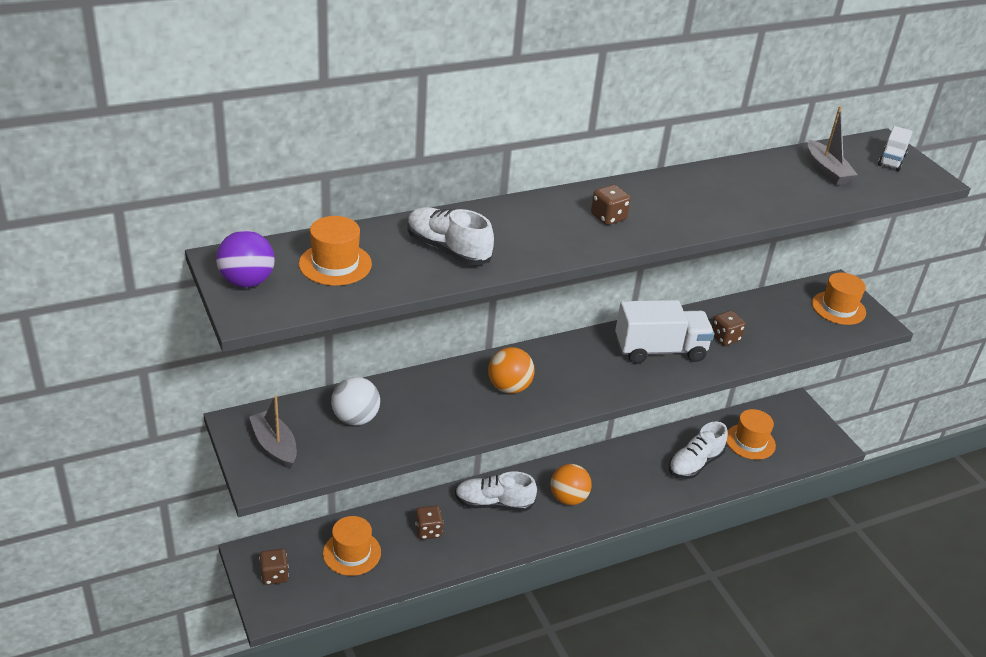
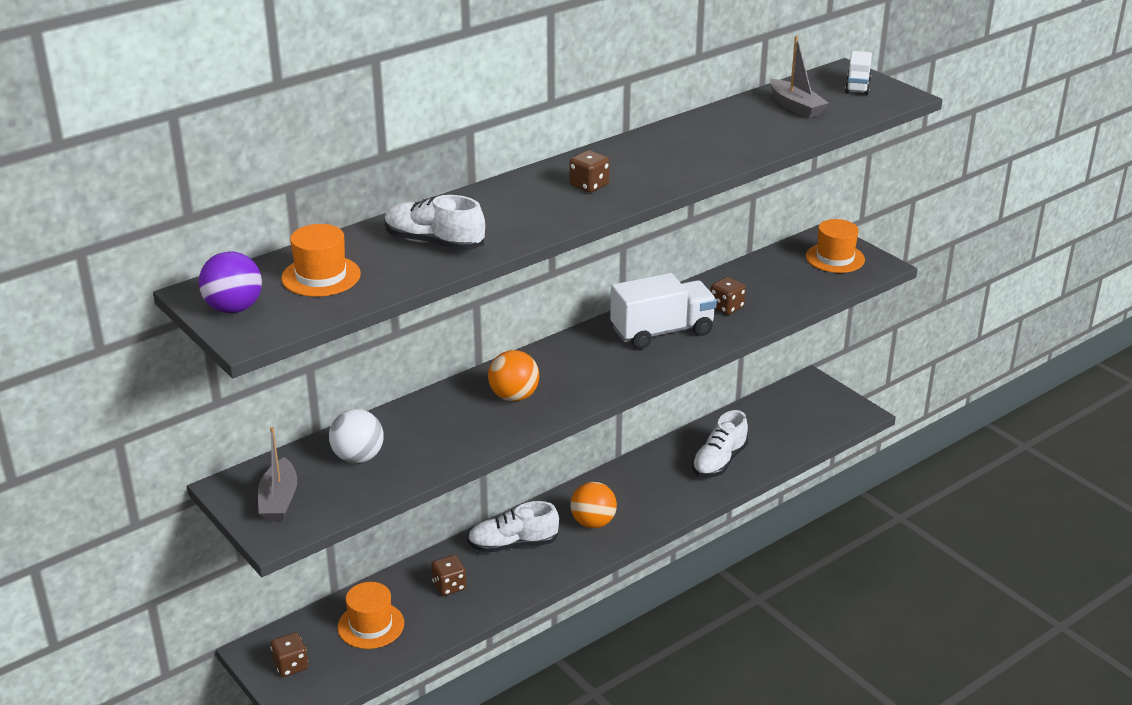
camera: 10 degrees left, 5 degrees down
grey boat [249,396,297,469] -> grey boat turned 135 degrees counterclockwise [258,427,297,521]
orange hat [726,409,776,460] -> none

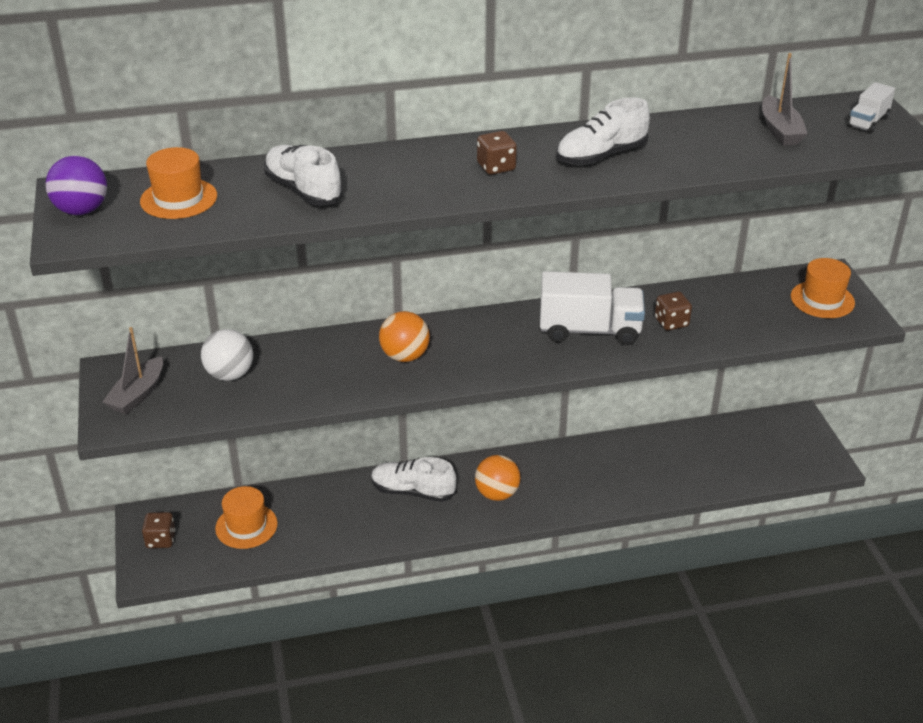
camera: 25 degrees right, 5 degrees up
brown dice [431,555,466,596] -> none
white shoe [692,410,748,478] -> white shoe moved to [556,98,650,165]

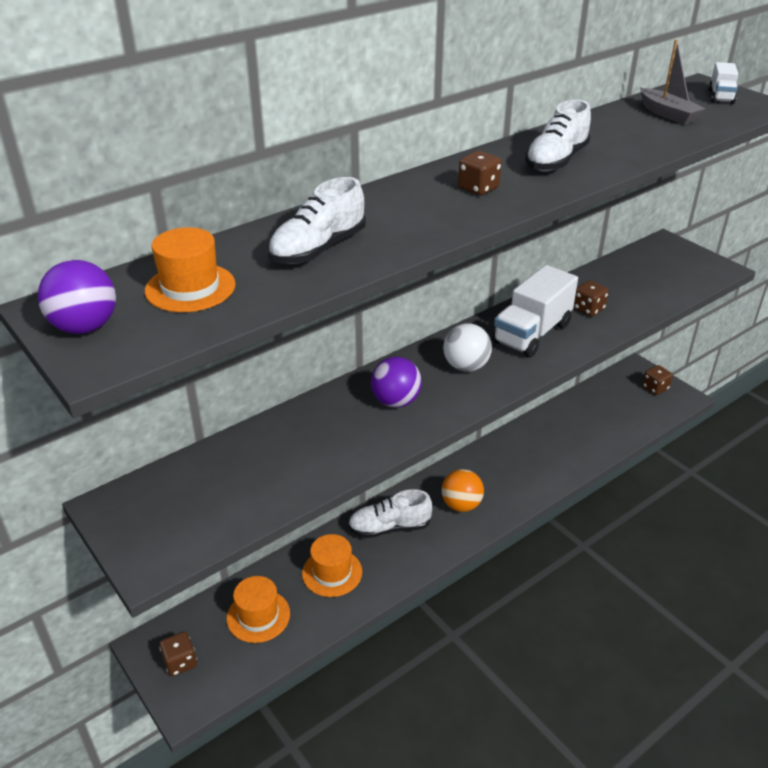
camera: 25 degrees left, 0 degrees up
grey boat [103,327,163,414] -> none
white ball [201,329,253,381] -> white ball moved to [443,323,492,372]
white shoe [264,145,343,206] -> white shoe turned 75 degrees counterclockwise [268,177,366,264]
orange ball [379,311,430,362] -> purple ball [371,357,422,408]
white truck [540,271,645,345] -> white truck turned 150 degrees clockwise [492,265,578,357]
orange hat [791,258,855,318] -> orange hat moved to [302,534,362,597]
none -> brown dice [642,365,673,395]

